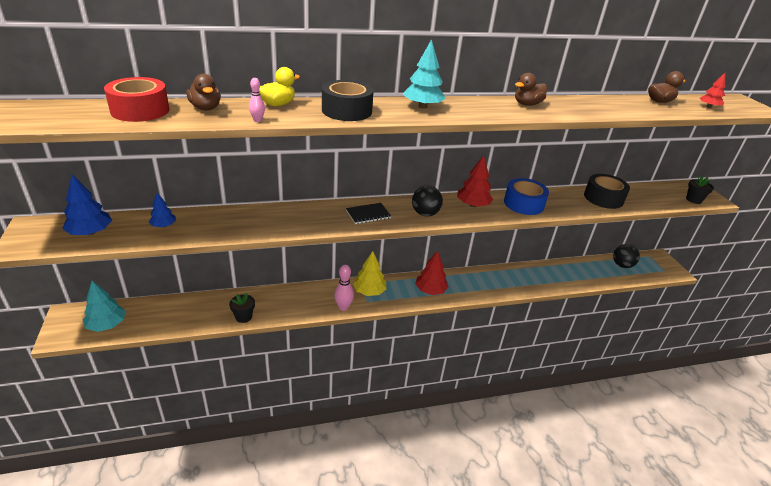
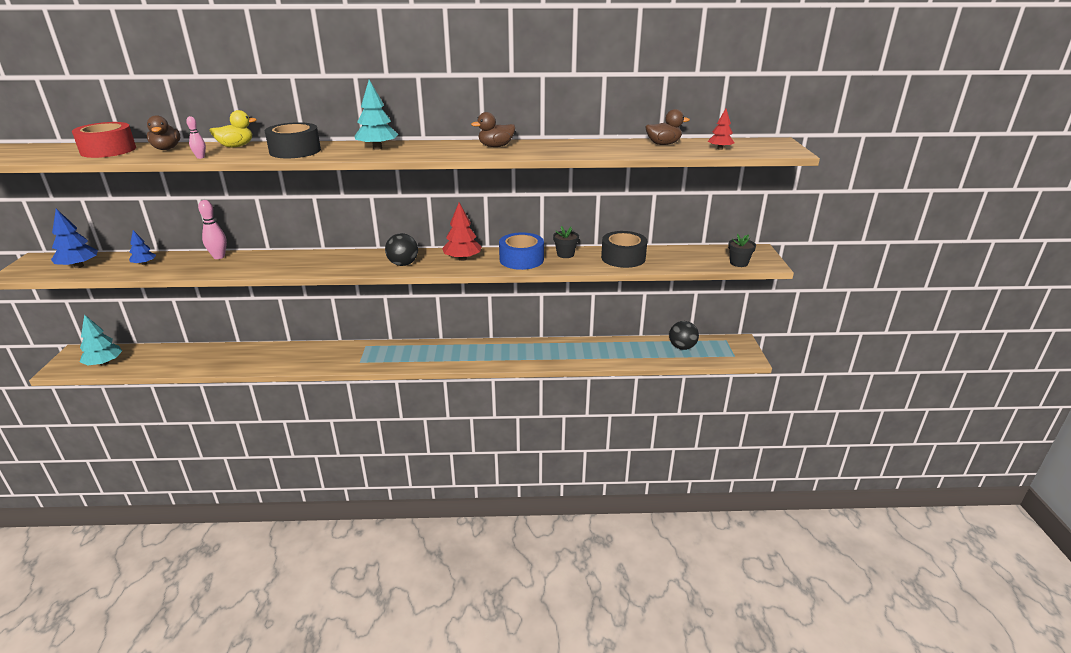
camera: 15 degrees right, 5 degrees down
black flower pot [229,293,255,323] -> black flower pot moved to [553,226,579,258]
pink bowling pin [334,265,354,311] -> pink bowling pin moved to [198,200,227,259]
black notebook [346,203,391,224] -> none
yellow tree [353,251,387,296] -> none
red tree [415,251,449,295] -> none

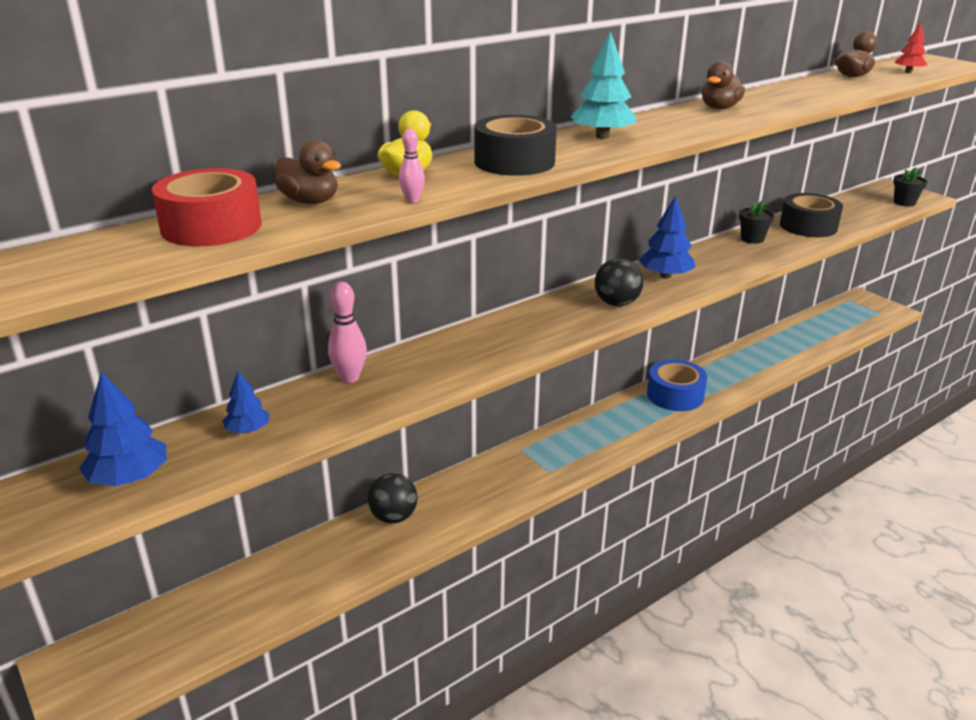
camera: 35 degrees left, 0 degrees up
turquoise tree [80,314,122,366] -> none
red tree [442,202,482,261] -> blue tree [639,195,695,279]
blue tape [499,232,544,270] -> blue tape moved to [647,359,707,411]
black ball [669,321,699,350] -> black ball moved to [368,473,418,524]

